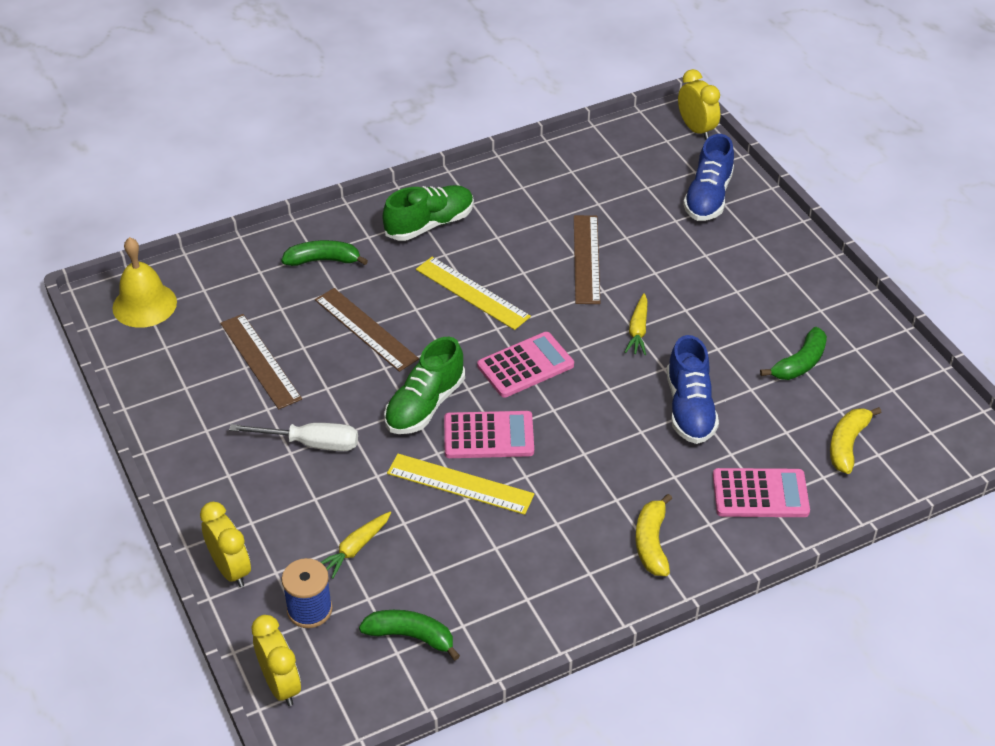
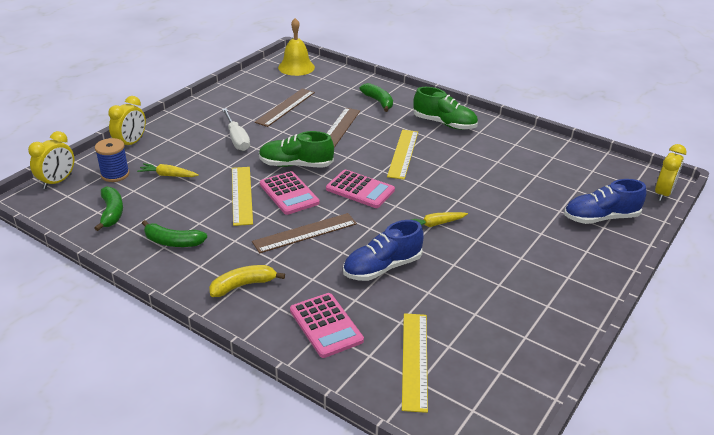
camera: 60 degrees right, 10 degrees down
brown ruler [574,215,600,304] -> brown ruler moved to [252,213,357,253]
green banana [760,327,827,380] -> green banana moved to [142,220,207,247]
yellow banana [830,407,881,474] -> yellow ruler [402,313,428,413]

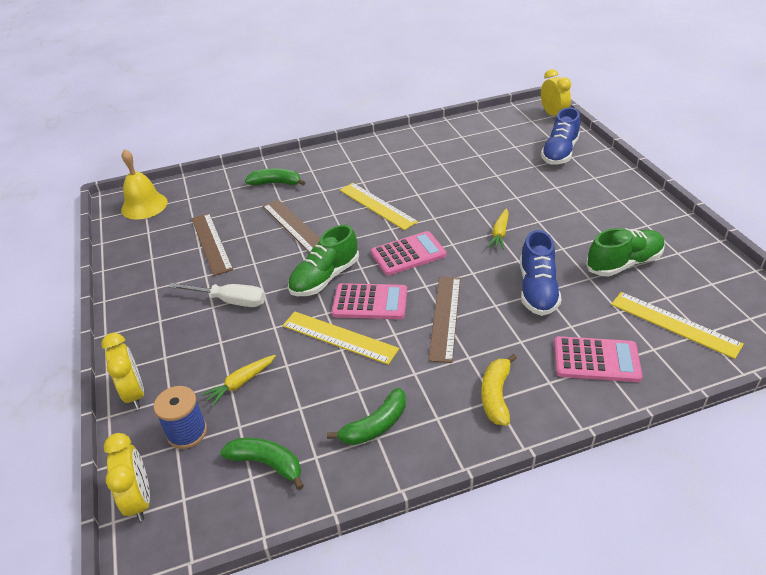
camera: 50 degrees left, 5 degrees up
green shoe [413,87,478,130] -> green shoe moved to [586,228,665,277]

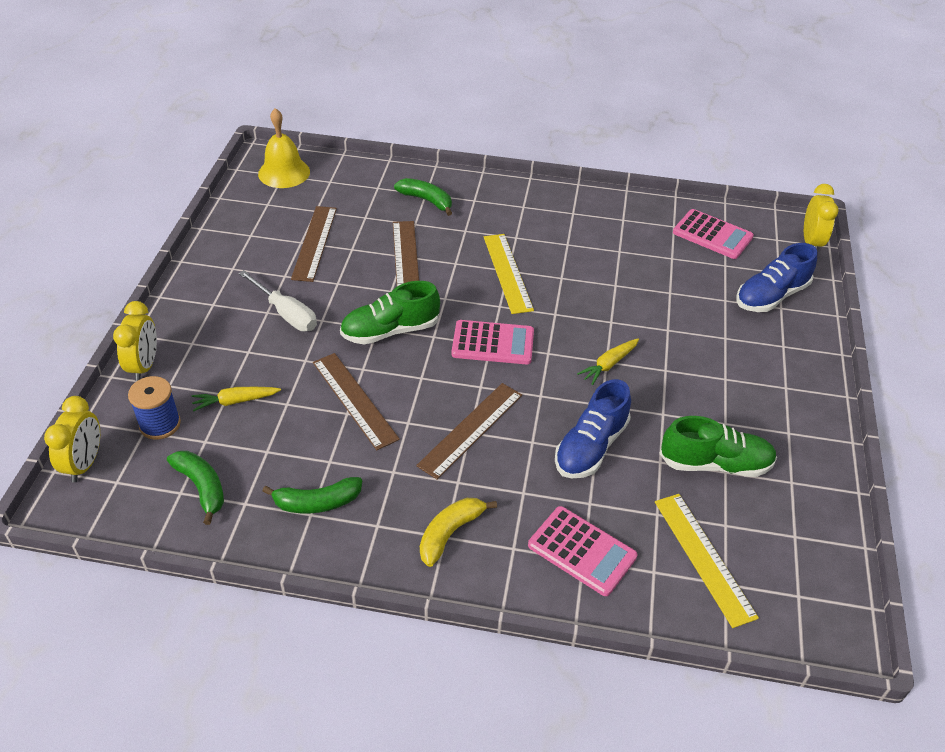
camera: 25 degrees right, 5 degrees up
yellow ruler [282,312,399,365] -> brown ruler [313,353,400,450]
pink calculator [332,283,407,319] -> pink calculator moved to [673,209,754,259]

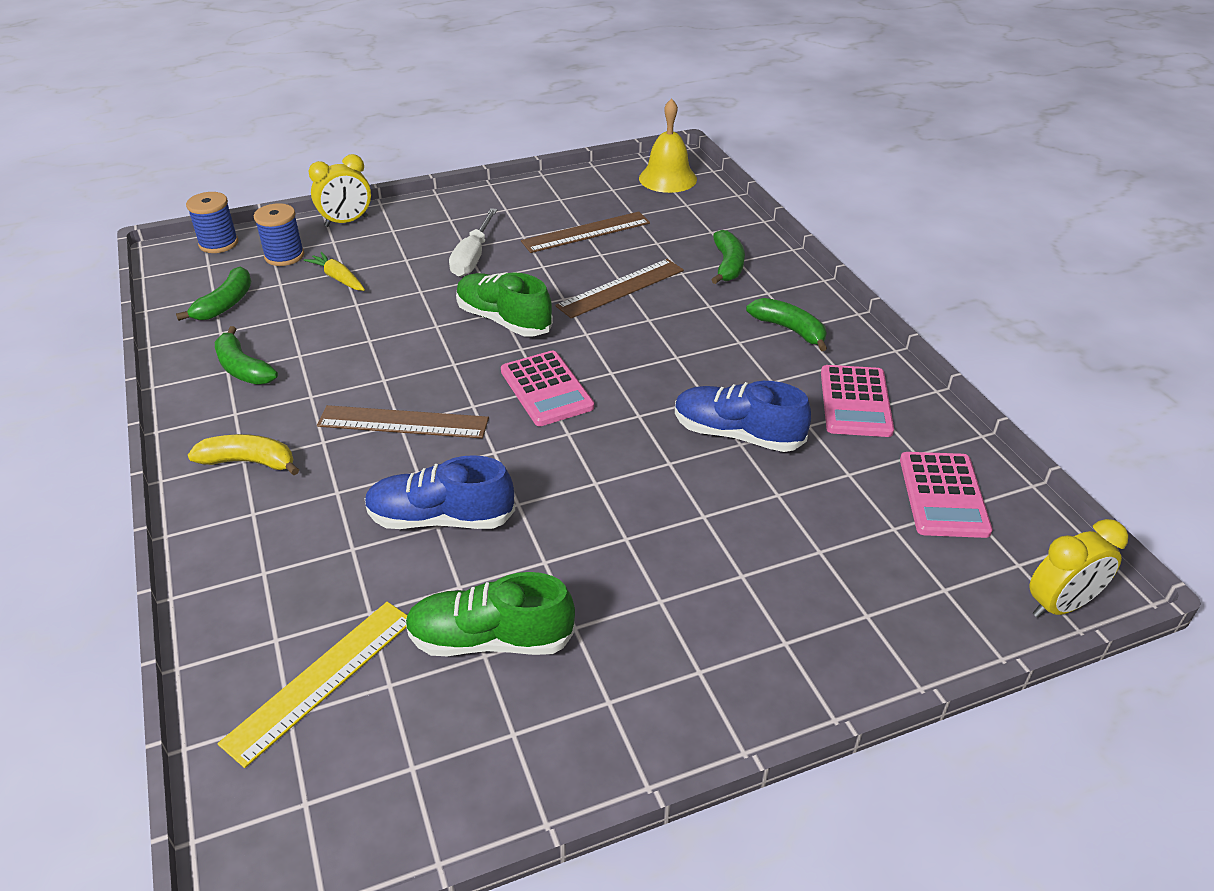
camera: 60 degrees right, 5 degrees down
yellow clock [44,396,100,483] -> blue spool [186,192,238,253]
brown ruler [313,353,400,450] -> none
yellow ruler [484,234,534,314] -> none
pink calculator [528,506,637,596] -> pink calculator moved to [821,365,894,437]
yellow carrot [577,338,639,385] -> none
green shoe [659,416,777,477] -> green shoe turned 120 degrees clockwise [405,572,575,656]
blue shoe [736,243,817,312] -> blue shoe moved to [675,381,811,452]
none -> green banana [746,298,827,351]

